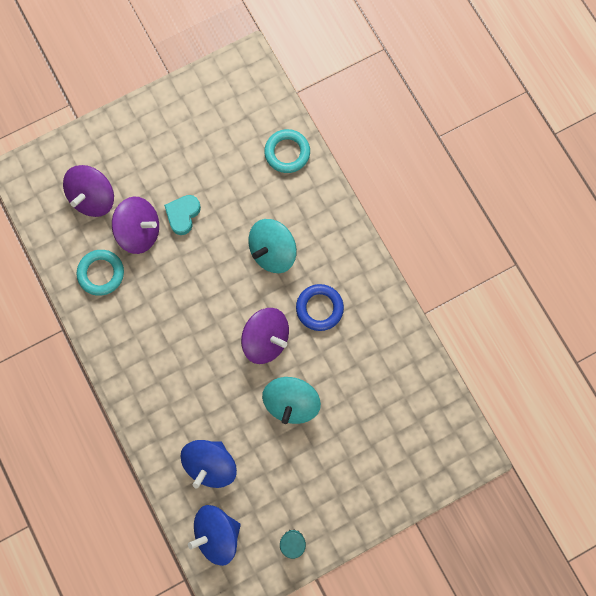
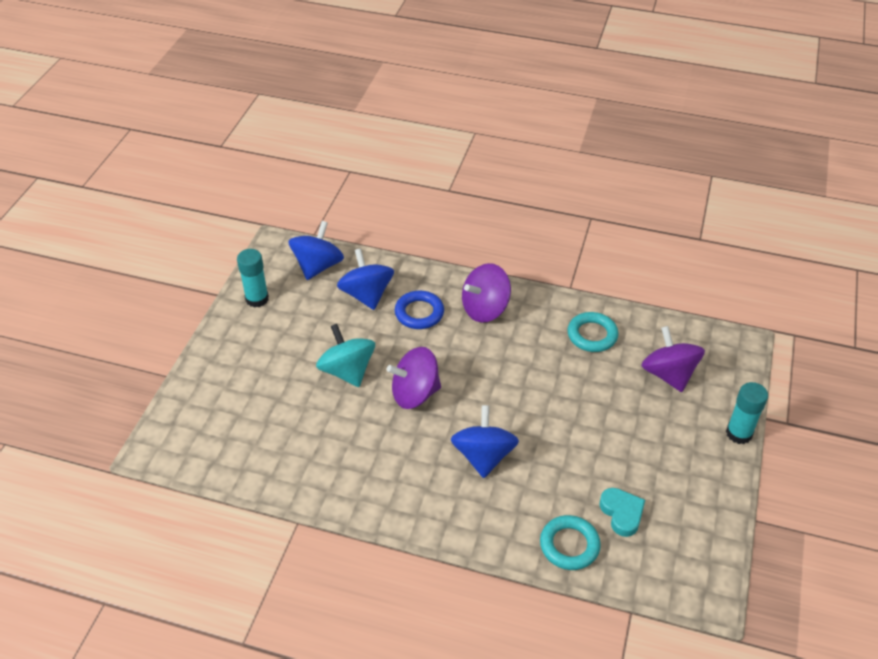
camera: 135 degrees right, 30 degrees down
purple spinning top [112,197,159,254] -> purple spinning top moved to [462,263,511,323]
turquoise heart [164,195,201,235] -> turquoise heart moved to [599,488,645,537]
turquoise spinning top [248,219,297,273] -> blue spinning top [451,405,519,478]
blue ring [296,284,344,331] -> blue ring moved to [395,290,444,329]
none -> turquoise glue stick [726,382,768,444]

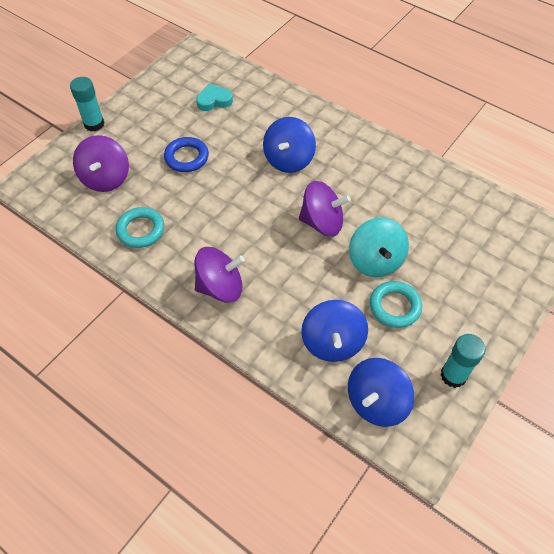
camera: 160 degrees left, 10 degrees up
blue ring [395,290,444,329] -> blue ring moved to [164,137,209,172]
turquoise ring [540,515,601,570] -> turquoise ring moved to [370,281,422,328]
turquoise heart [599,488,645,537] -> turquoise heart turned 75 degrees clockwise [196,84,233,111]

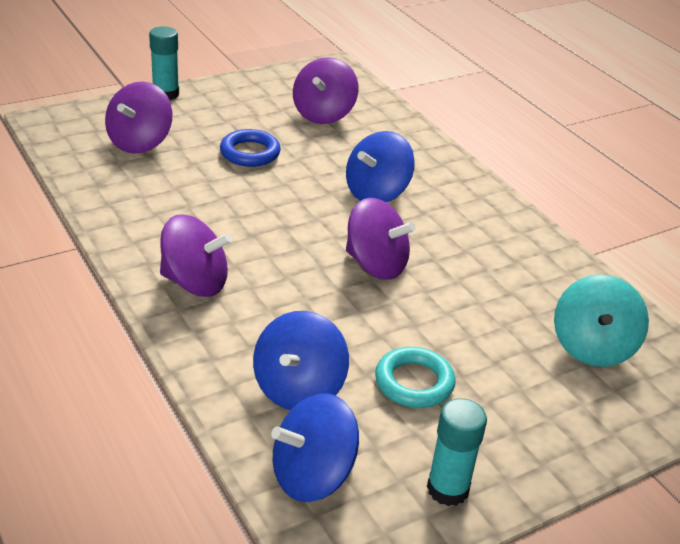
camera: 20 degrees right, 20 degrees down
turquoise ring [116,207,164,248] -> none
turquoise heart [196,84,233,111] -> purple spinning top [293,57,359,124]
turquoise spinning top [349,218,409,277] -> turquoise spinning top moved to [554,274,649,367]

